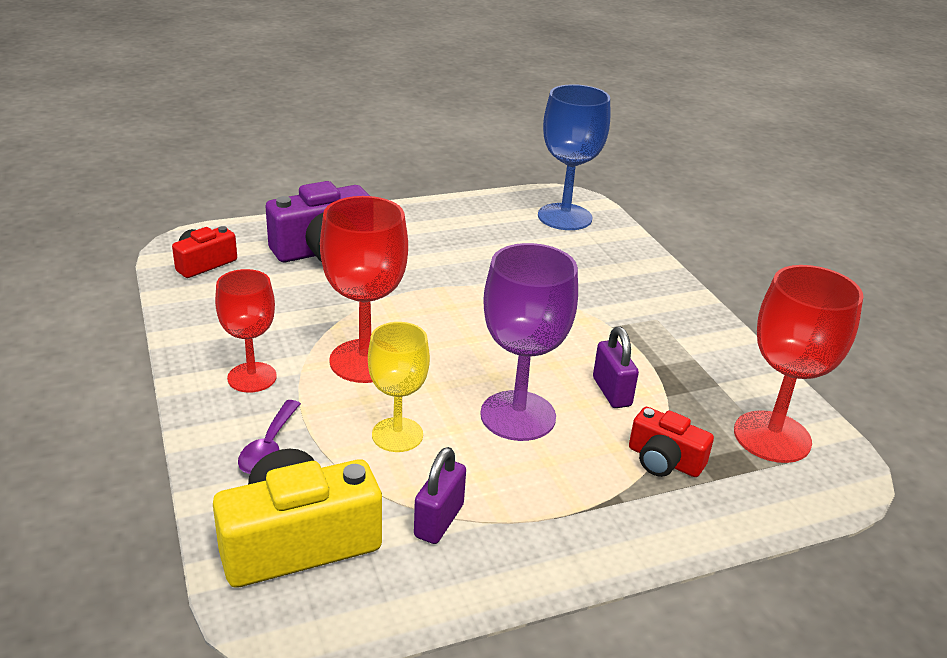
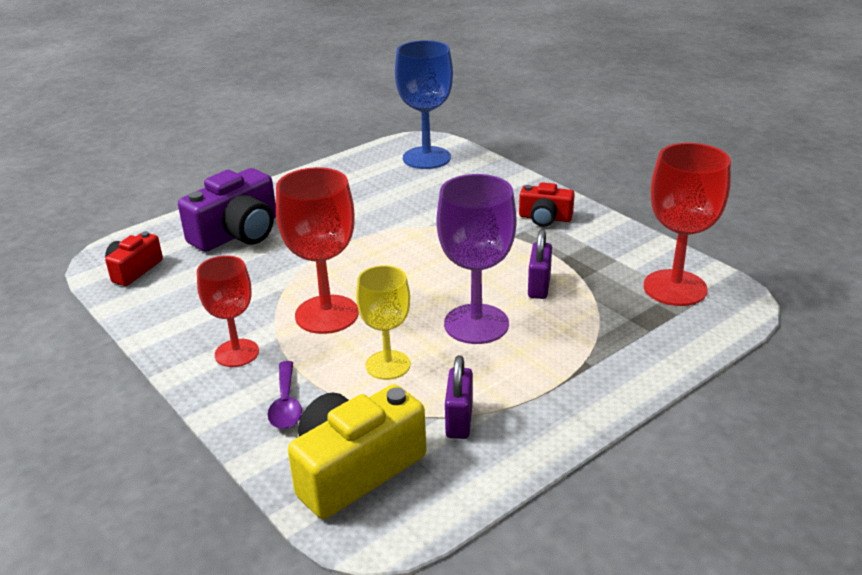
camera: 15 degrees left, 0 degrees up
purple padlock [593,326,639,408] -> purple padlock turned 45 degrees clockwise [528,229,552,299]
red camera [629,407,714,477] -> red camera moved to [519,182,575,227]

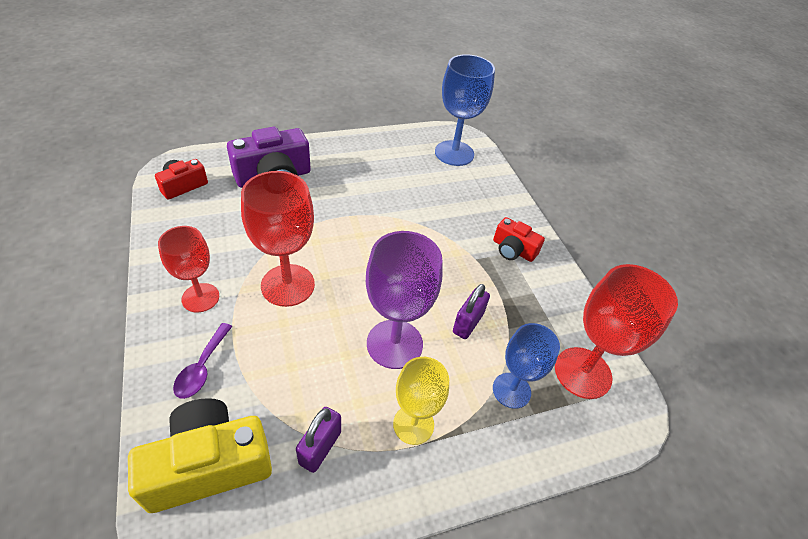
camera: 15 degrees right, 15 degrees up
yellow goblet [356,265,410,380] -> yellow goblet moved to [393,357,449,445]
none -> blue goblet [493,323,560,409]

